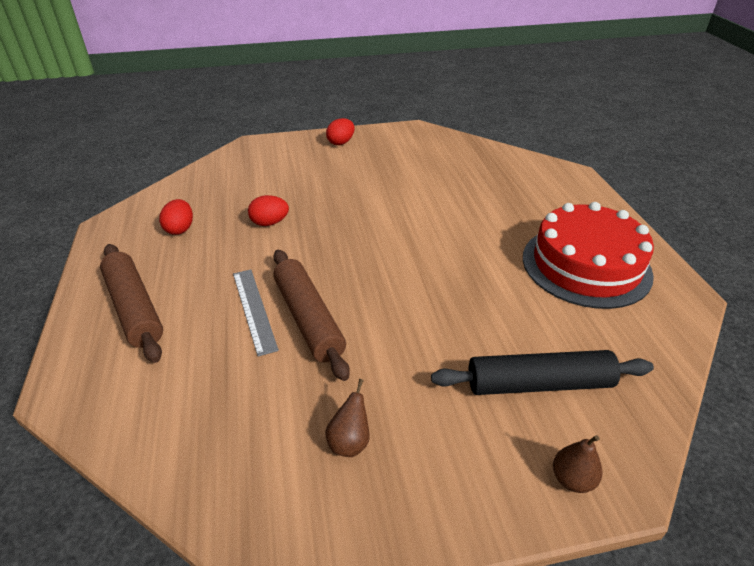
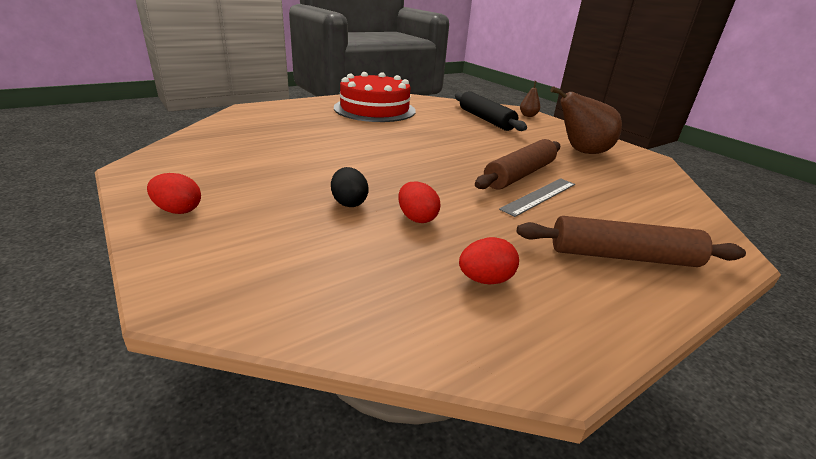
camera: 115 degrees left, 10 degrees down
brown rolling pin [100,244,163,363] -> brown rolling pin turned 60 degrees clockwise [517,216,746,267]
brown pear [325,379,370,457] -> brown pear [550,86,622,154], size x2.06
none -> black egg [331,167,369,207]

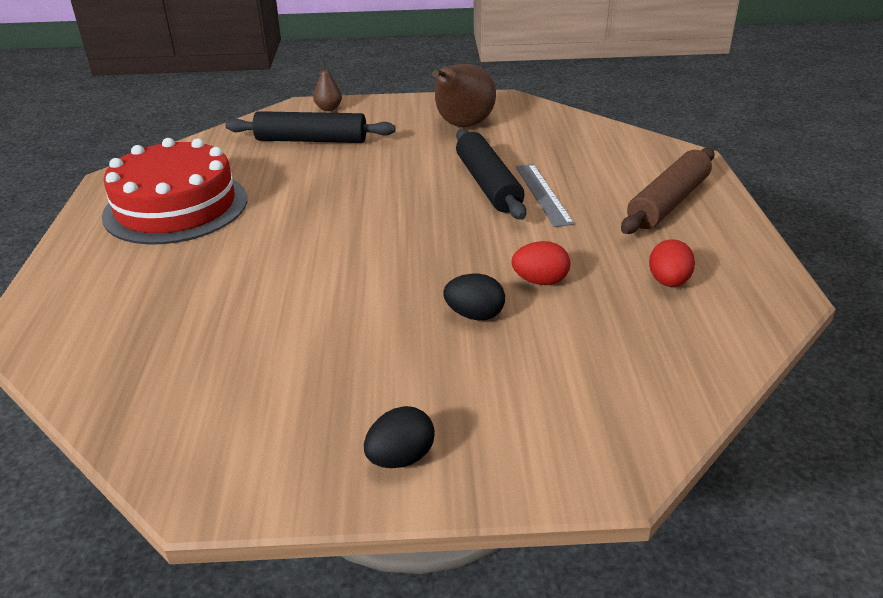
camera: 55 degrees left, 5 degrees up
red egg [147,173,201,214] -> black egg [364,406,435,468]
brown rolling pin [475,139,560,190] -> black rolling pin [456,129,527,220]

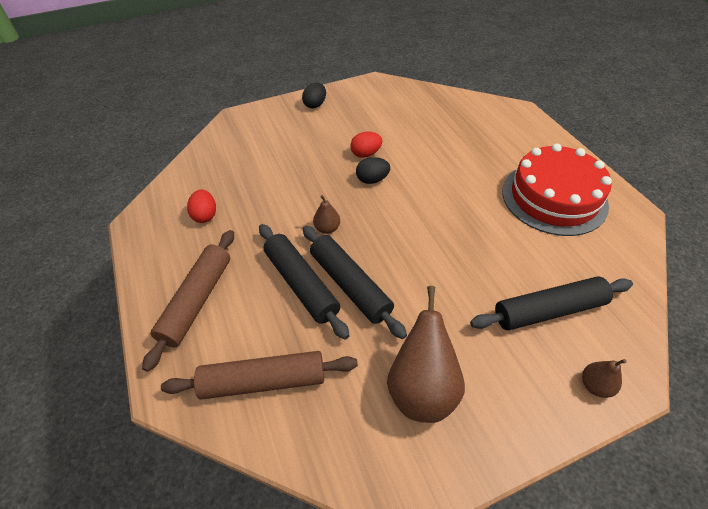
camera: 160 degrees right, 15 degrees up
black egg [443,274,505,320] -> black egg moved to [356,157,390,184]
red egg [511,241,570,285] -> red egg moved to [350,131,382,158]
grey ruler [515,164,574,227] -> black rolling pin [259,224,350,340]
none -> brown rolling pin [161,351,358,399]
none -> brown pear [313,195,340,234]

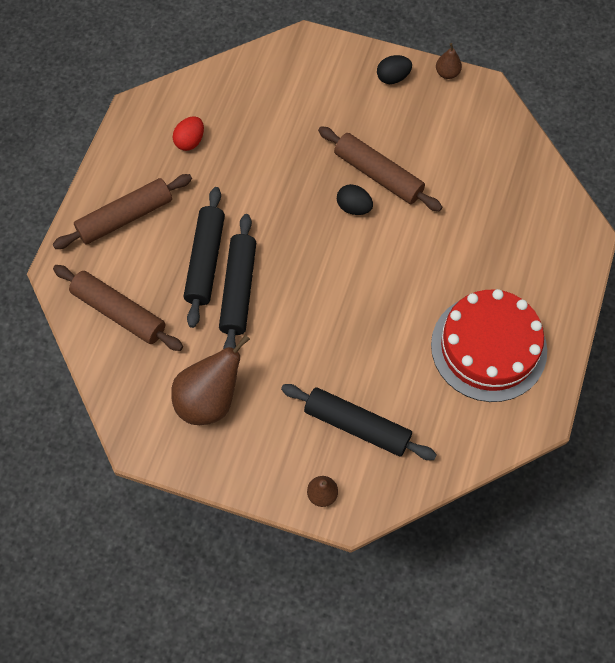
camera: 40 degrees right, 15 degrees up
brown pear [313,195,340,234] -> brown pear moved to [436,43,462,79]
red egg [350,131,382,158] -> brown rolling pin [318,126,442,211]

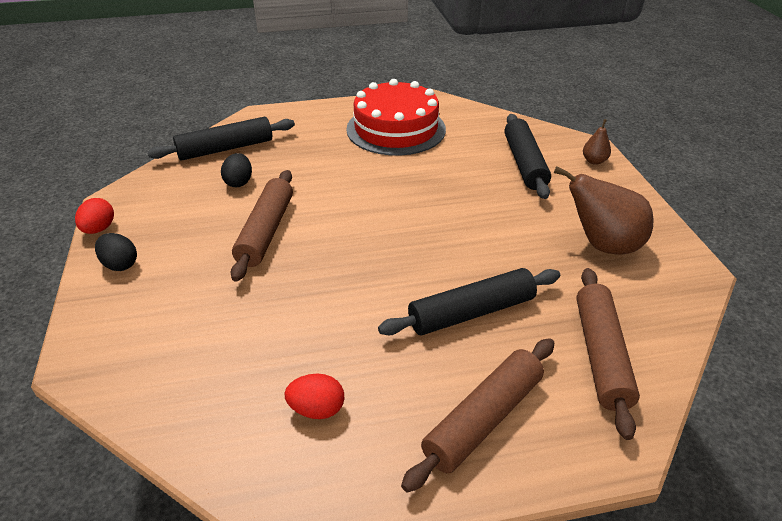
camera: 120 degrees left, 25 degrees down
brown rolling pin [52,174,192,249] -> brown rolling pin turned 75 degrees counterclockwise [401,338,554,493]
black rolling pin [219,214,256,349] -> black rolling pin moved to [148,117,295,160]
black egg [337,184,373,215] -> black egg moved to [221,153,252,188]
brown pear [436,43,462,79] -> red egg [75,198,114,234]

